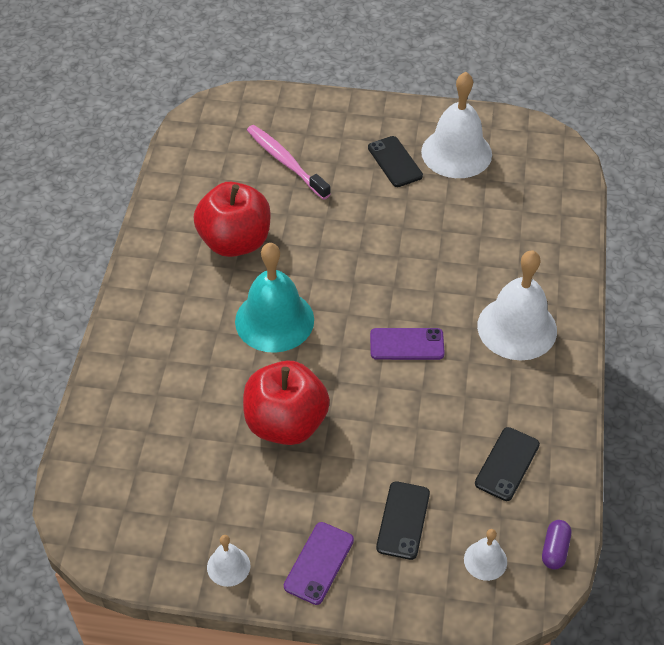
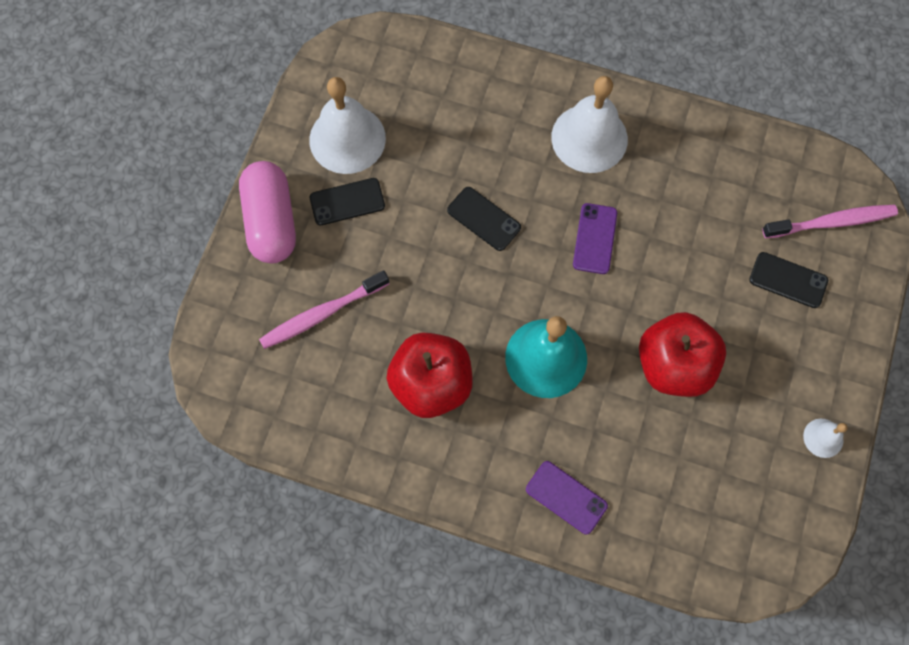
camera: 80 degrees left, 20 degrees up
purple phone [284,522,354,605] -> purple phone moved to [526,461,608,534]
white bell [464,529,507,581] -> pink toothbrush [762,205,898,238]
black phone [475,427,540,501] -> black phone moved to [447,187,521,251]
purple capsule [542,520,571,570] -> none
none -> pink capsule [239,161,296,263]

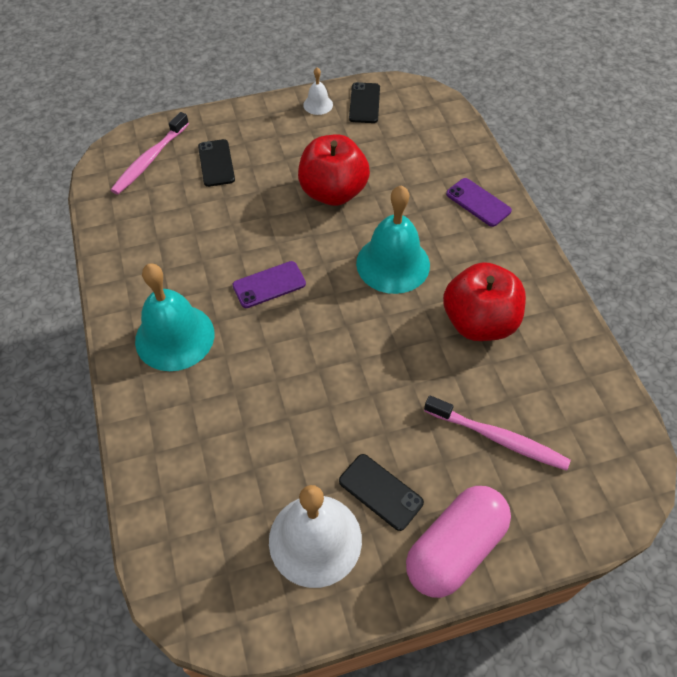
camera: 125 degrees left, 15 degrees down
black phone [447,187,521,251] -> black phone moved to [349,82,380,123]
purple phone [526,461,608,534] -> purple phone turned 45 degrees counterclockwise [446,178,512,227]
white bell [551,76,628,173] -> turquoise bell [135,263,214,371]
pink toothbrush [762,205,898,238] -> pink toothbrush turned 105 degrees counterclockwise [111,112,189,195]

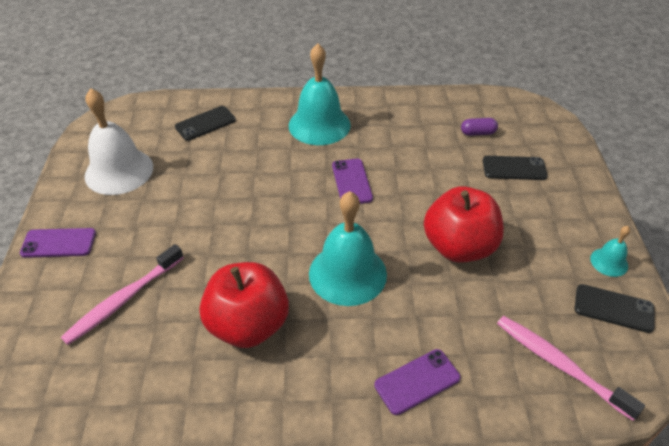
camera: 105 degrees right, 10 degrees down
pink toothbrush [111,112,189,195] -> pink toothbrush moved to [497,316,645,421]
white bell [303,67,333,115] -> turquoise bell [590,226,630,277]
black phone [339,454,424,531] -> black phone moved to [175,106,236,141]
pink capsule [406,486,511,598] -> purple phone [20,228,96,258]
none -> purple capsule [461,118,498,136]

